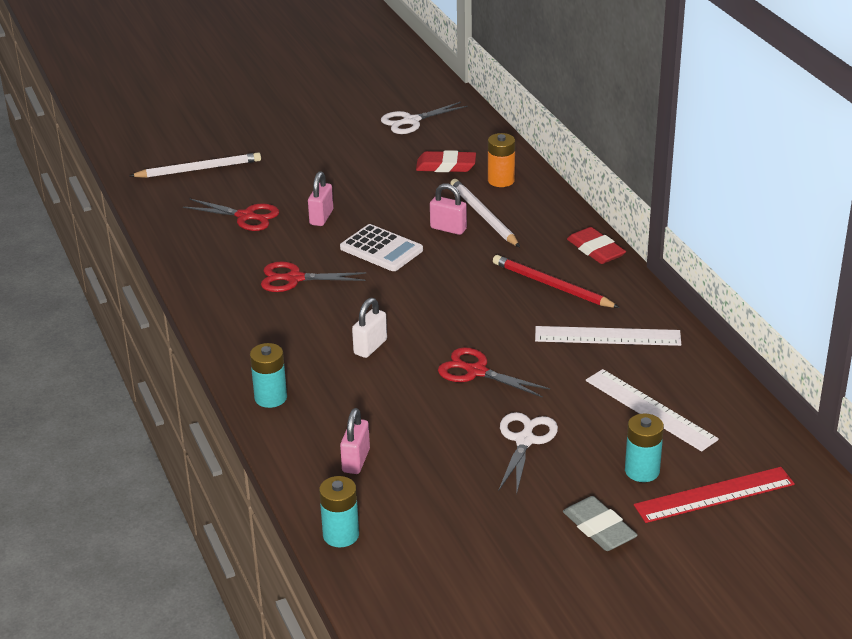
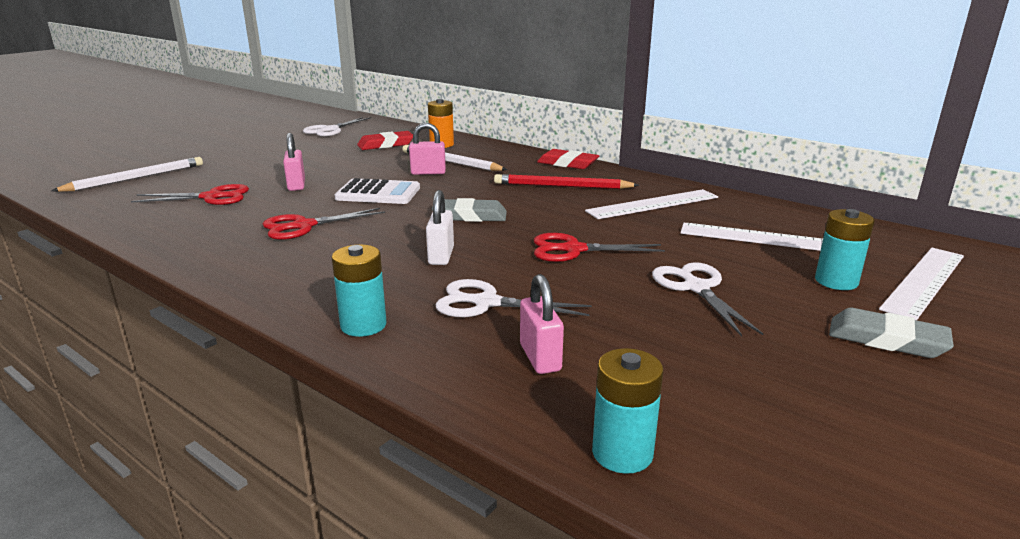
camera: 30 degrees left, 10 degrees down
red ruler [634,467,795,523] -> white ruler [879,248,964,320]
none -> grey eraser [432,198,507,222]
none -> white scissors [435,279,592,317]

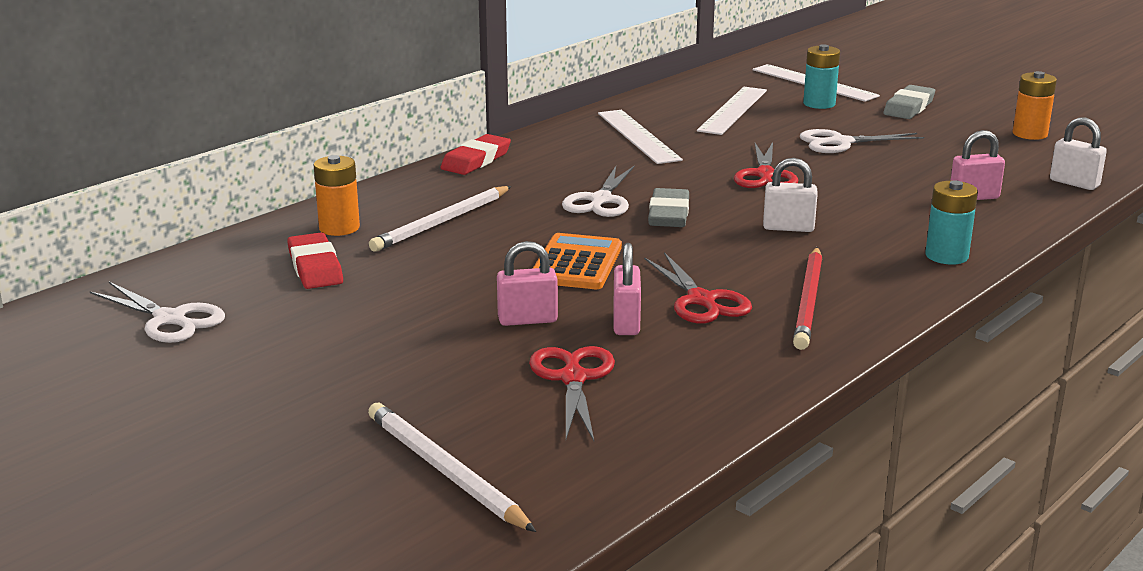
camera: 85 degrees left, 0 degrees up
white calculator [334,178,420,204] -> orange calculator [532,233,622,289]
pink padlock [409,123,446,175] -> pink padlock moved to [613,243,641,335]
white scissors [435,279,592,317] -> white scissors moved to [562,166,634,217]
red pencil [494,174,639,189] -> red pencil moved to [793,247,822,350]
turquoise battery [592,348,663,474] -> white padlock [1050,117,1107,190]
none -> orange battery [1013,71,1057,140]

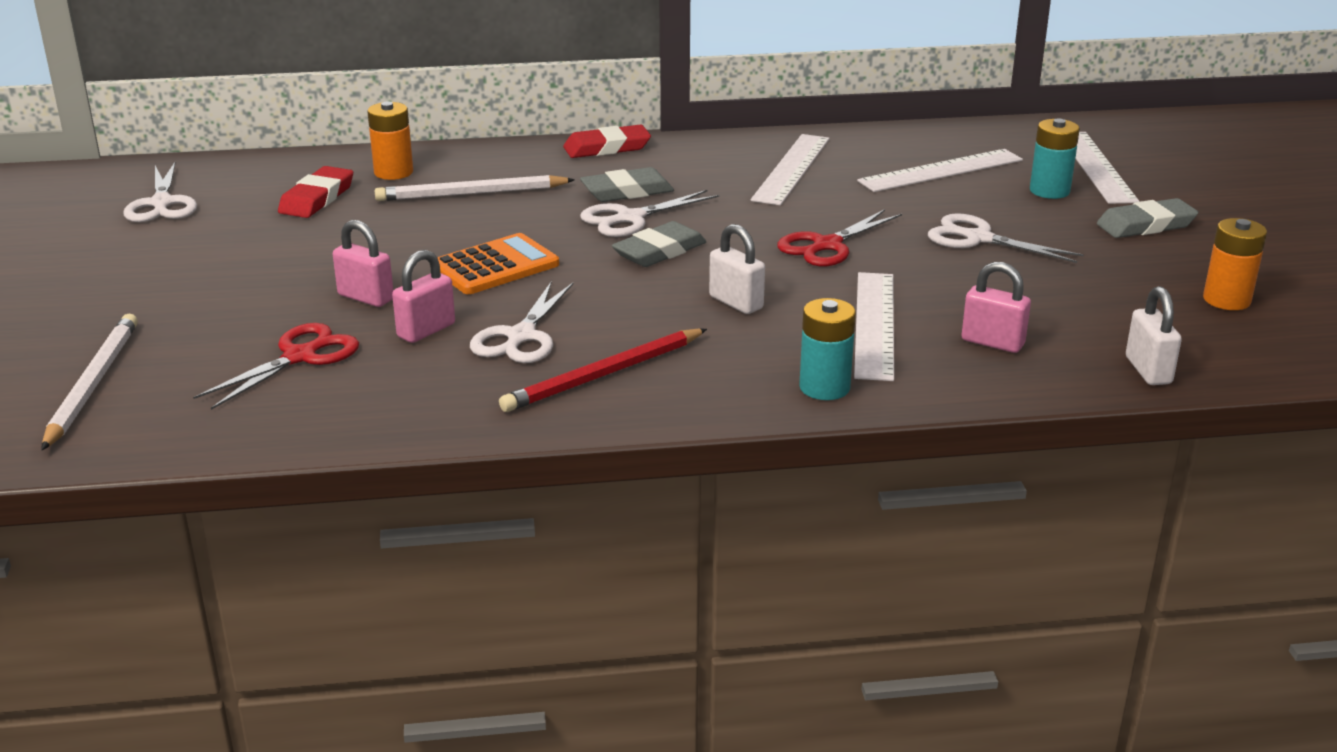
camera: 40 degrees right, 5 degrees up
red scissors [644,252,752,324] -> white scissors [470,281,574,363]
none -> grey eraser [580,167,674,202]
none -> white ruler [854,272,894,381]

